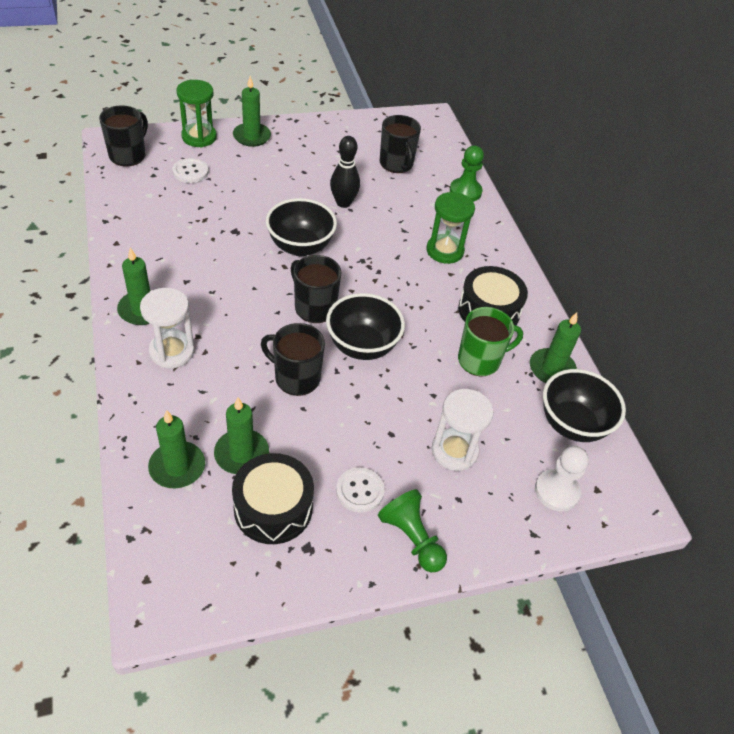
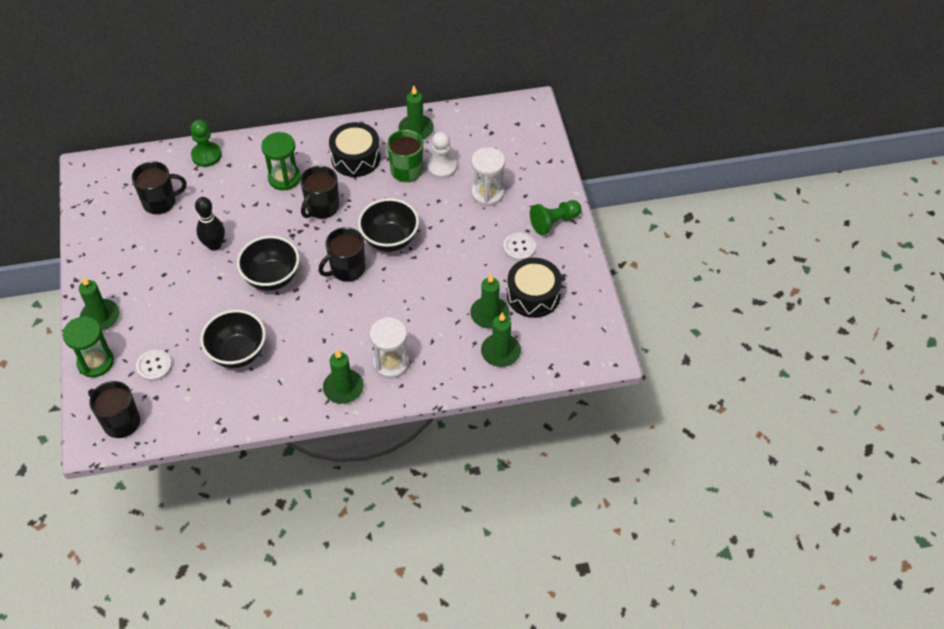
camera: 80 degrees left, 5 degrees up
black mug [261,323,325,396] -> black mug moved to [300,166,339,219]
white pawn [535,446,589,511] -> white pawn moved to [427,132,457,179]
black bowl [543,369,626,442] -> black bowl moved to [200,310,266,368]

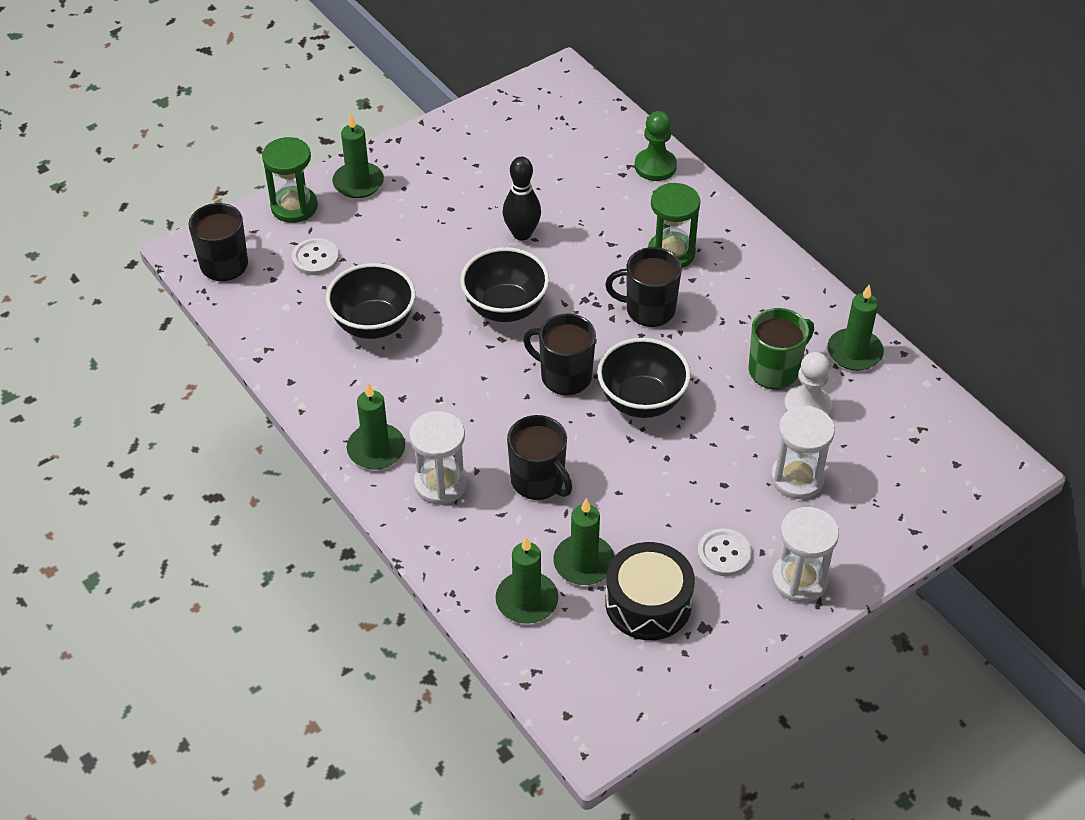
camera: 65 degrees right, 5 degrees down
black mug [132,161,187,215] -> black mug moved to [507,415,572,500]
black drum [329,122,381,177] -> none
green pawn [530,200,581,235] -> white hourglass [772,507,839,603]

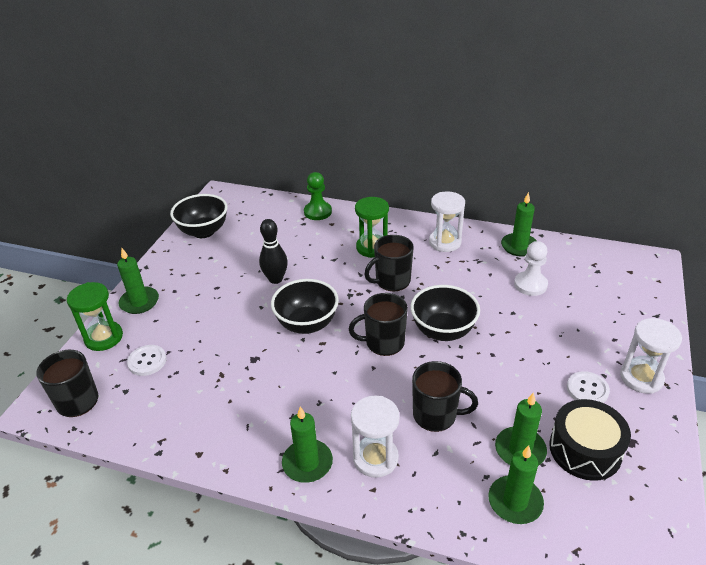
camera: 35 degrees left, 10 degrees down
black bowl [326,263,416,339] -> black bowl moved to [170,194,228,238]
green mug [748,308,814,390] -> none
white hourglass [771,406,835,499] -> white hourglass moved to [429,191,465,252]

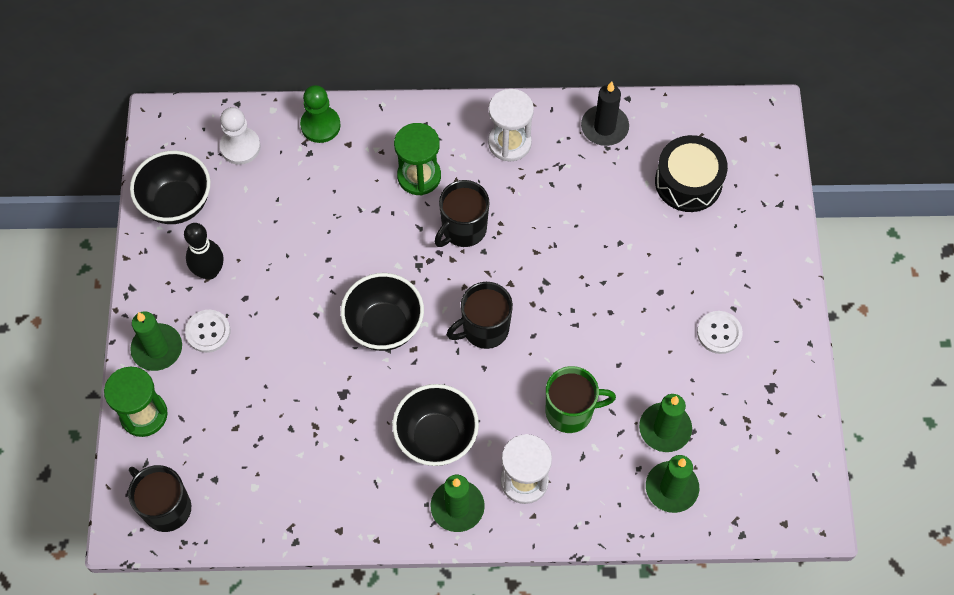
camera: 20 degrees left, 25 degrees up
white button [127,345,167,376] -> white button moved to [185,310,230,353]
black bowling pin [259,219,288,284] -> black bowling pin moved to [184,223,223,280]
black bowl [410,285,480,341] -> black bowl moved to [392,384,479,466]
black mug [412,361,478,432] -> green mug [546,366,616,433]
green candle [501,192,537,257] -> black candle [581,81,629,146]
white pawn [514,241,548,296] -> white pawn moved to [220,107,261,165]
black drum [549,399,631,481] -> black drum moved to [655,135,728,212]
white hourglass [620,318,682,394] -> none

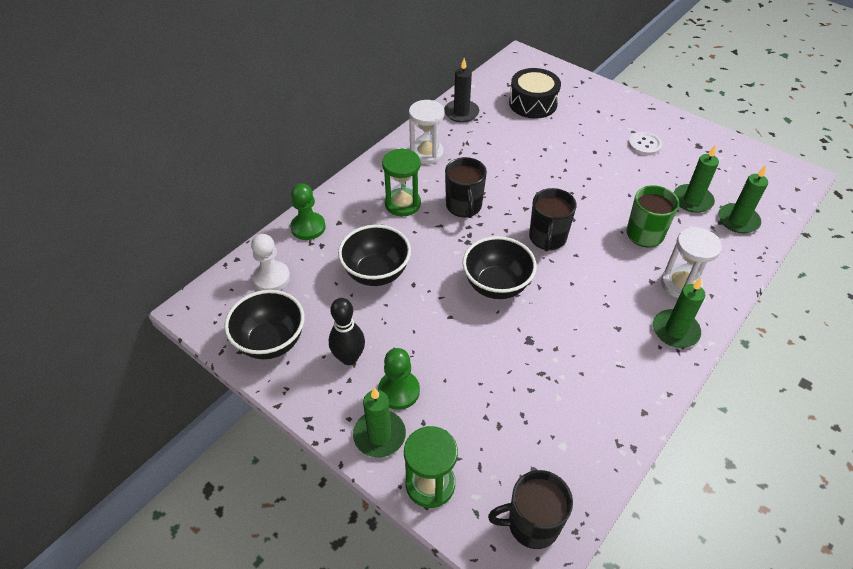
camera: 50 degrees left, 15 degrees down
white button [185,310,230,353] -> green pawn [378,348,420,410]
black bowl [392,384,479,466] -> black bowl moved to [338,225,411,286]

